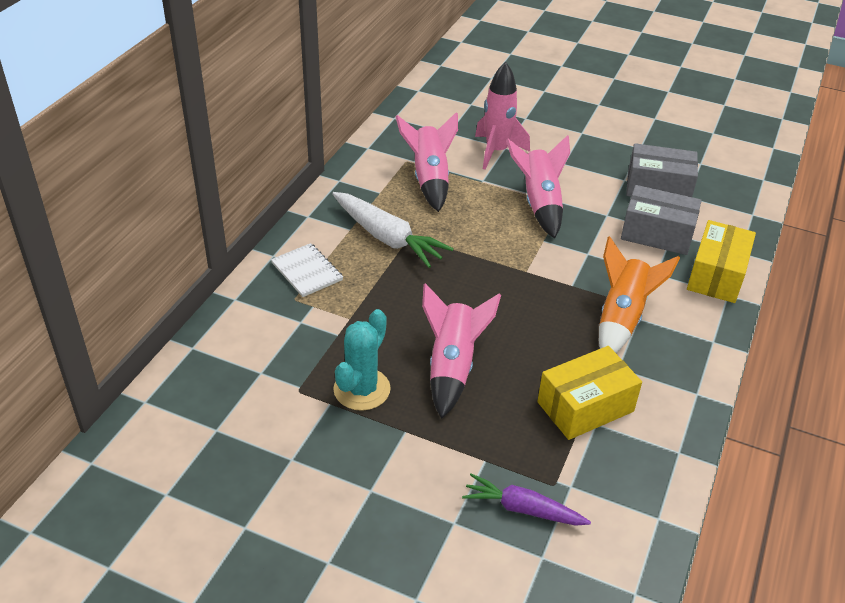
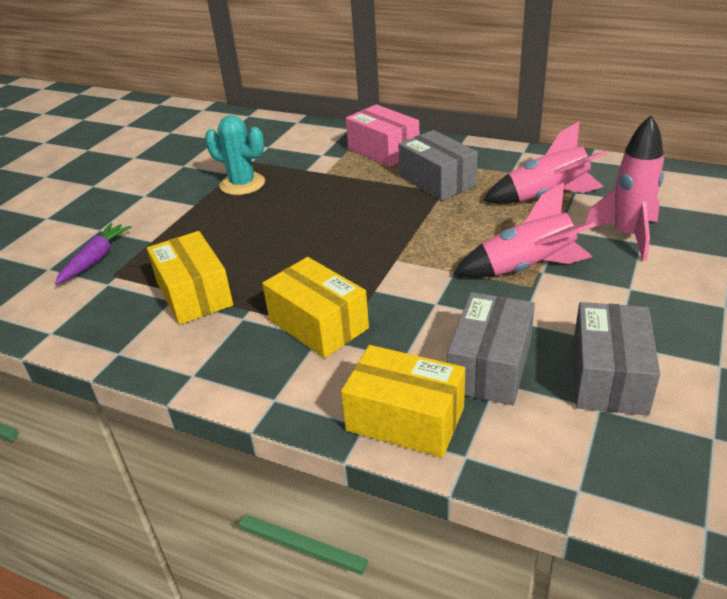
camera: 95 degrees right, 5 degrees down
white notebook [271,243,343,297] -> pink box [346,104,419,167]
white carrot [332,192,454,268] -> grey box [398,130,478,201]
pink rocket [422,283,501,419] -> none
orange rocket [599,236,680,353] -> yellow box [262,257,369,358]

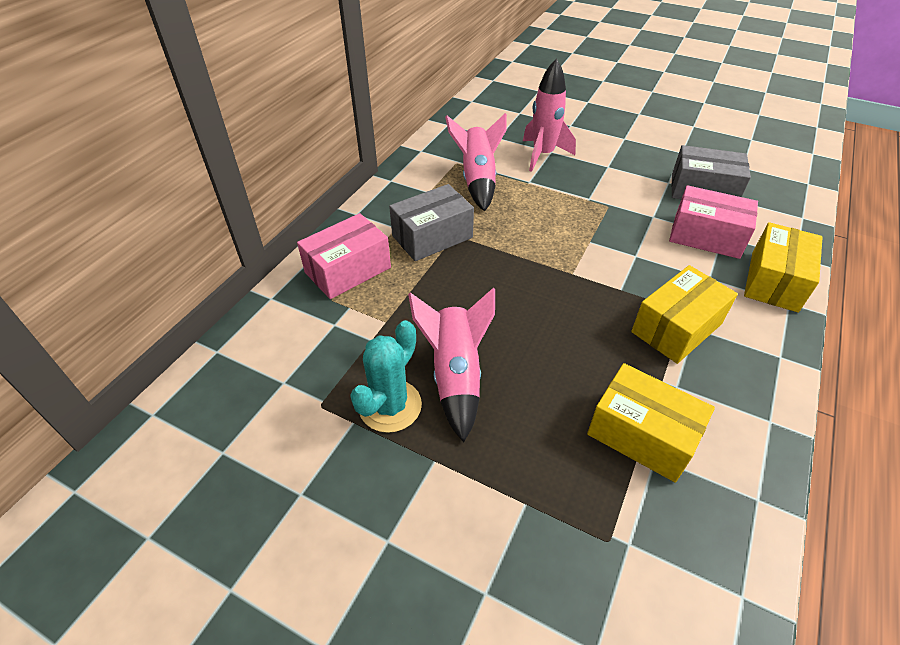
camera: 90 degrees left, 10 degrees up
purple carrot [55,223,132,285] -> none
yellow box [147,231,233,325] -> yellow box turned 60 degrees clockwise [587,363,715,483]
grey box [447,292,535,405] -> pink box [669,185,758,259]
pink rocket [453,182,596,278] -> pink rocket moved to [408,287,495,442]

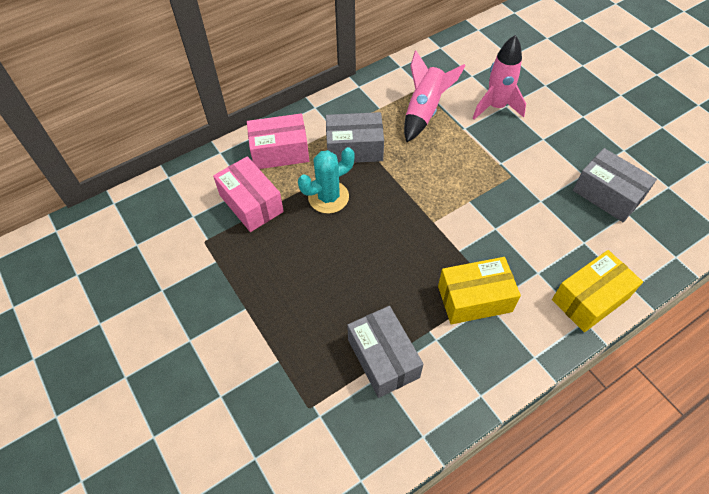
camera: 30 degrees right, 10 degrees up
turquoise cactus [350,320,422,433] -> turquoise cactus moved to [298,147,355,214]
pink rocket [408,287,495,442] -> none
yellow box [587,363,715,483] -> grey box [347,306,423,398]
pink box [669,185,758,259] -> pink box moved to [213,156,284,232]

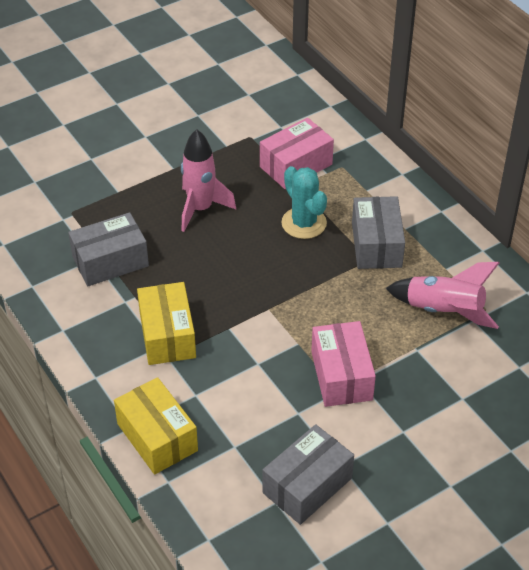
camera: 90 degrees right, 10 degrees down
pink box [247,113,309,169] -> pink box moved to [311,321,376,407]
pink rocket [473,35,526,120] -> pink rocket moved to [181,129,236,232]

